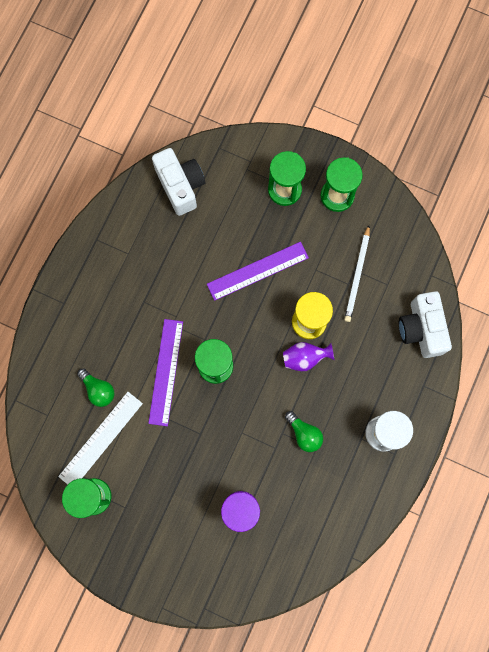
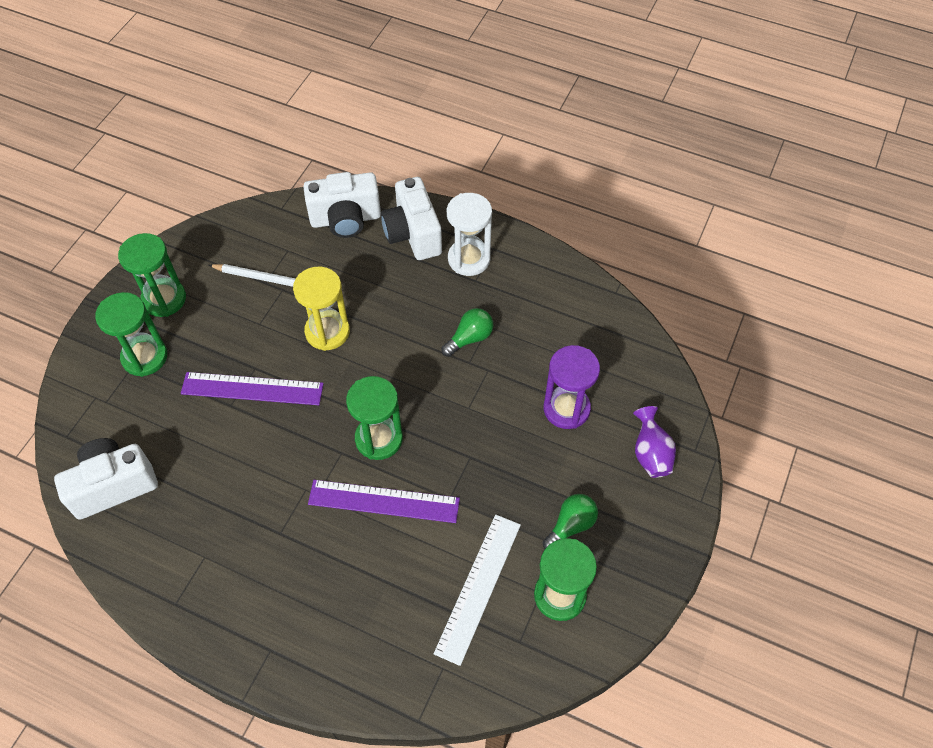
camera: 90 degrees left, 20 degrees down
white ruler [58,392,143,484] -> white ruler turned 75 degrees clockwise [434,515,521,666]
green light bulb [77,368,114,407] -> green light bulb moved to [543,494,598,550]
purple ruler [207,242,309,301] -> purple ruler turned 60 degrees counterclockwise [181,372,324,405]
purple vase [283,342,335,371] -> purple vase moved to [633,406,676,478]
none -> white camera [381,177,442,260]

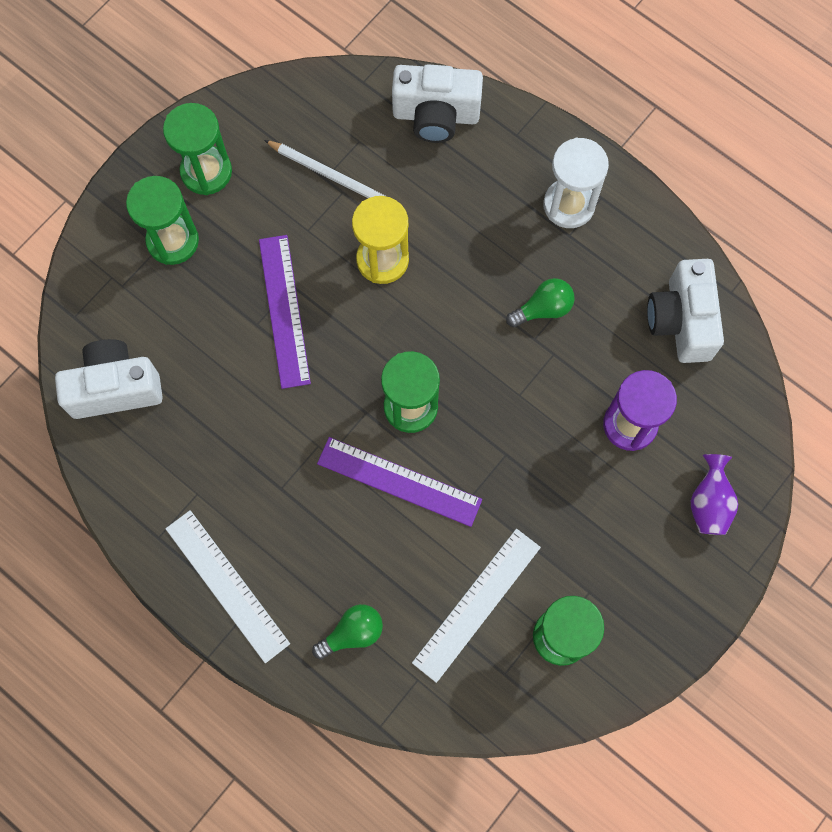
camera: 15 degrees right, 15 degrees up
purple ruler [181,372,324,405] -> purple ruler turned 60 degrees clockwise [259,235,311,389]
white camera [381,177,442,260] -> white camera moved to [647,259,724,363]
green light bulb [543,494,598,550] -> green light bulb moved to [312,604,383,660]
none -> white ruler [165,510,290,663]

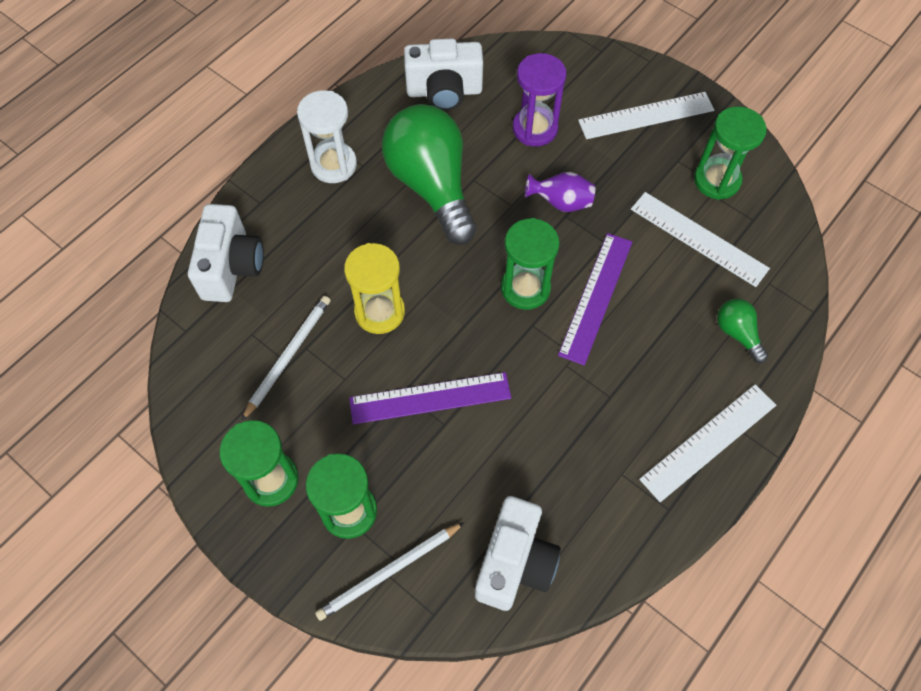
camera: 90 degrees left, 10 degrees down
white camera [55,339,163,419] -> white camera turned 150 degrees counterclockwise [475,496,561,611]
green light bulb [506,278,575,327] -> green light bulb [382,104,477,245], size x2.28
purple vase [691,454,738,535] -> purple vase moved to [525,172,595,212]
none -> white pencil [315,522,464,621]
none -> white ruler [578,92,714,139]

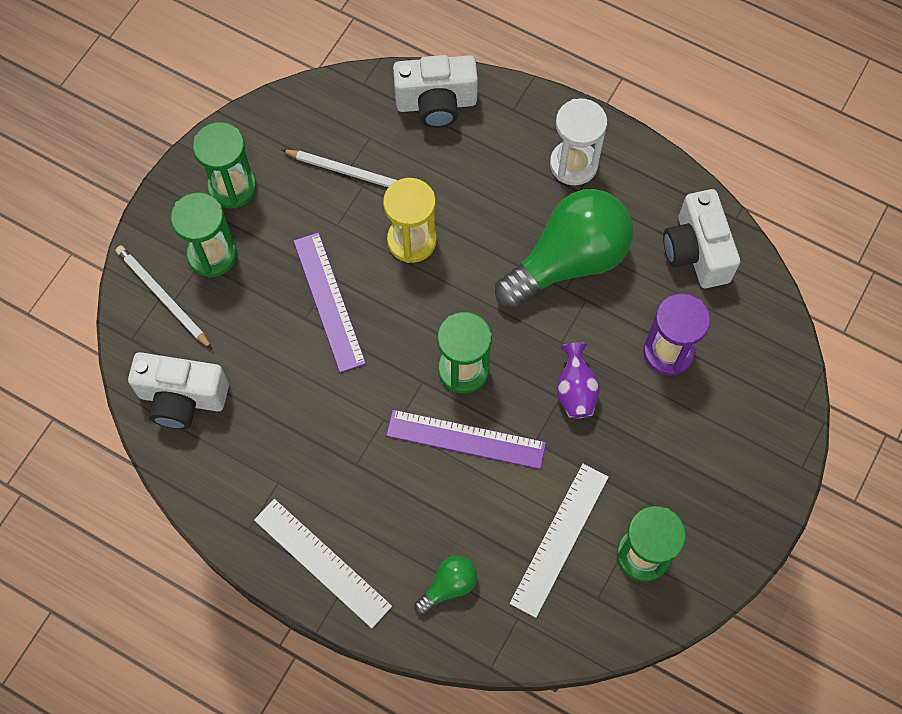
camera: 80 degrees right, 5 degrees up
white ruler [578,92,714,139] -> none

